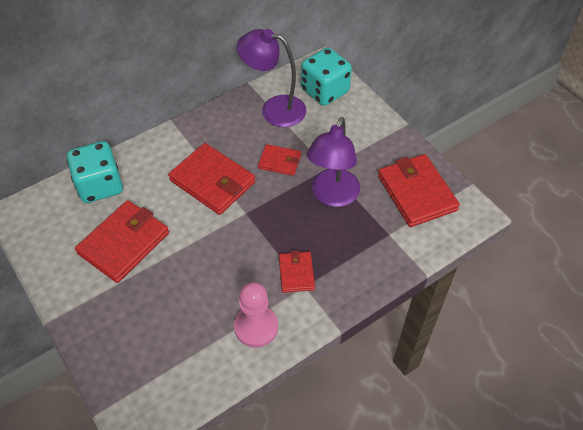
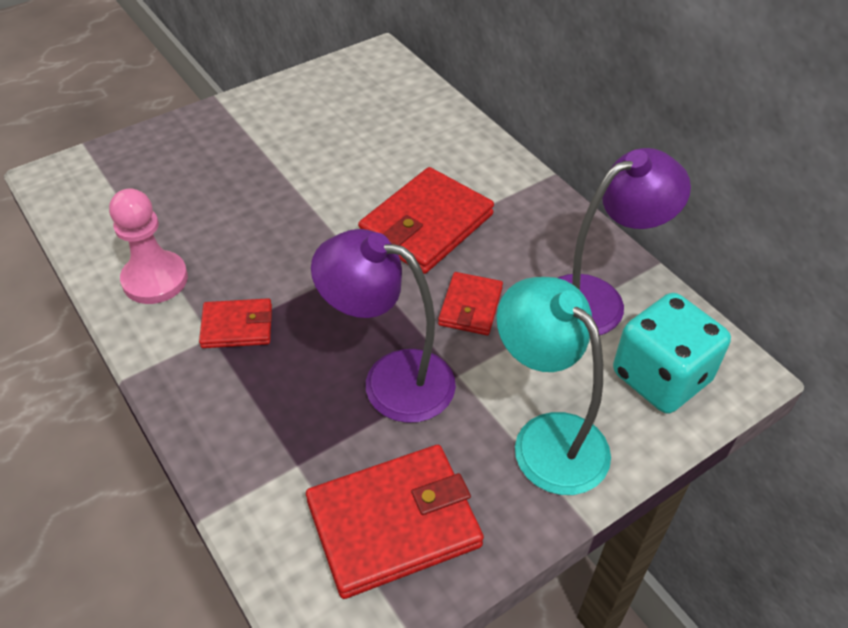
camera: 90 degrees right, 5 degrees down
turquoise dice [67,141,123,203] -> none
red wallet [75,200,169,283] -> none
purple lamp [237,29,306,127] -> purple lamp turned 45 degrees clockwise [558,148,691,335]
none -> turquoise lamp [497,277,611,495]

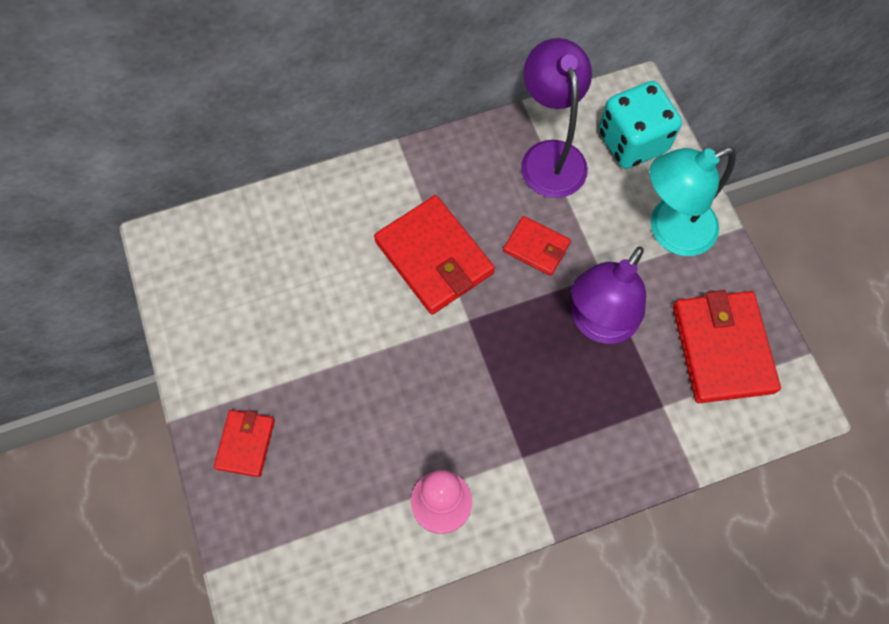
camera: 75 degrees left, 20 degrees up
red wallet [199,298,272,348] -> red wallet moved to [214,410,275,477]

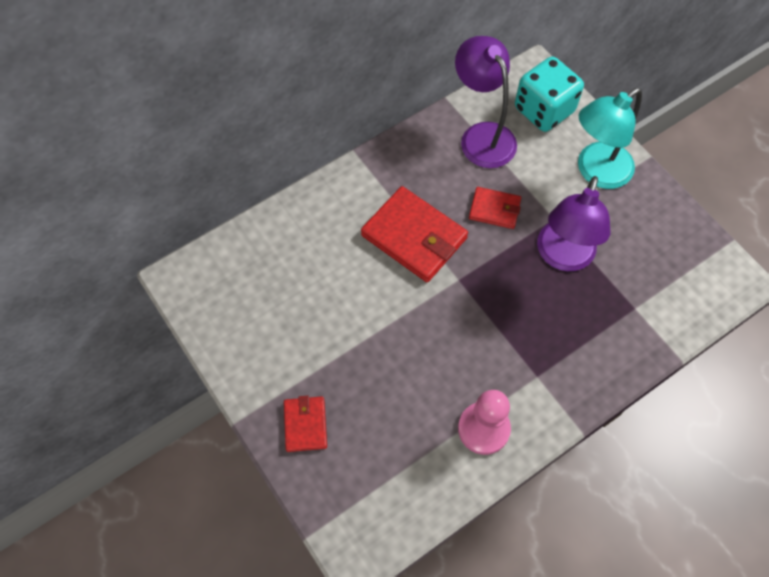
camera: 15 degrees left, 5 degrees down
red wallet [673,290,781,403] -> none

